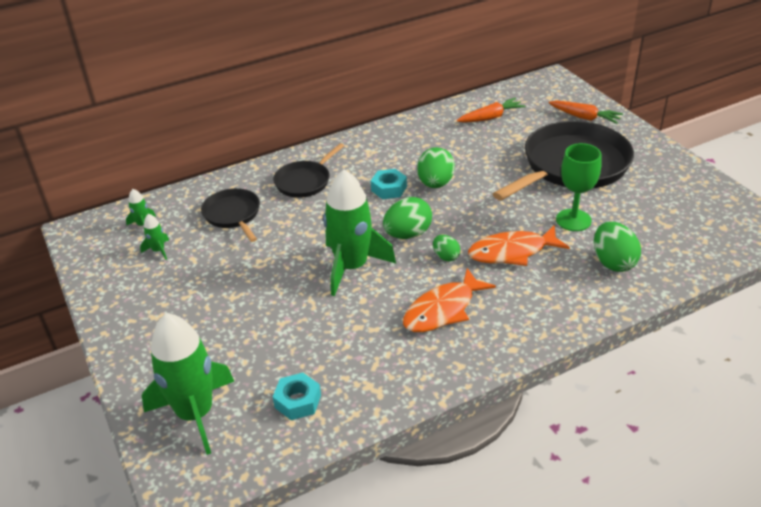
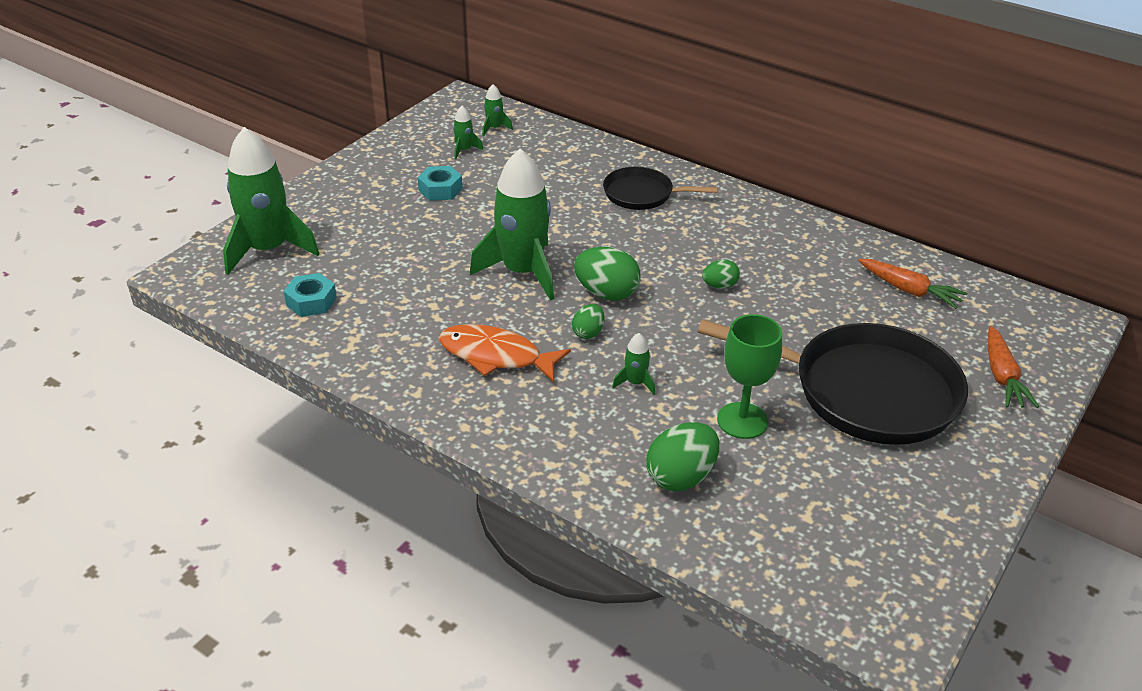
camera: 60 degrees right, 0 degrees up
black pan [201,188,260,242] -> none
turquoise nut [371,169,407,199] -> turquoise nut moved to [417,166,463,201]
green egg [417,147,455,188] -> green egg [702,259,740,289], size x0.57
orange fish [468,226,570,266] -> green rocket [612,333,655,395]

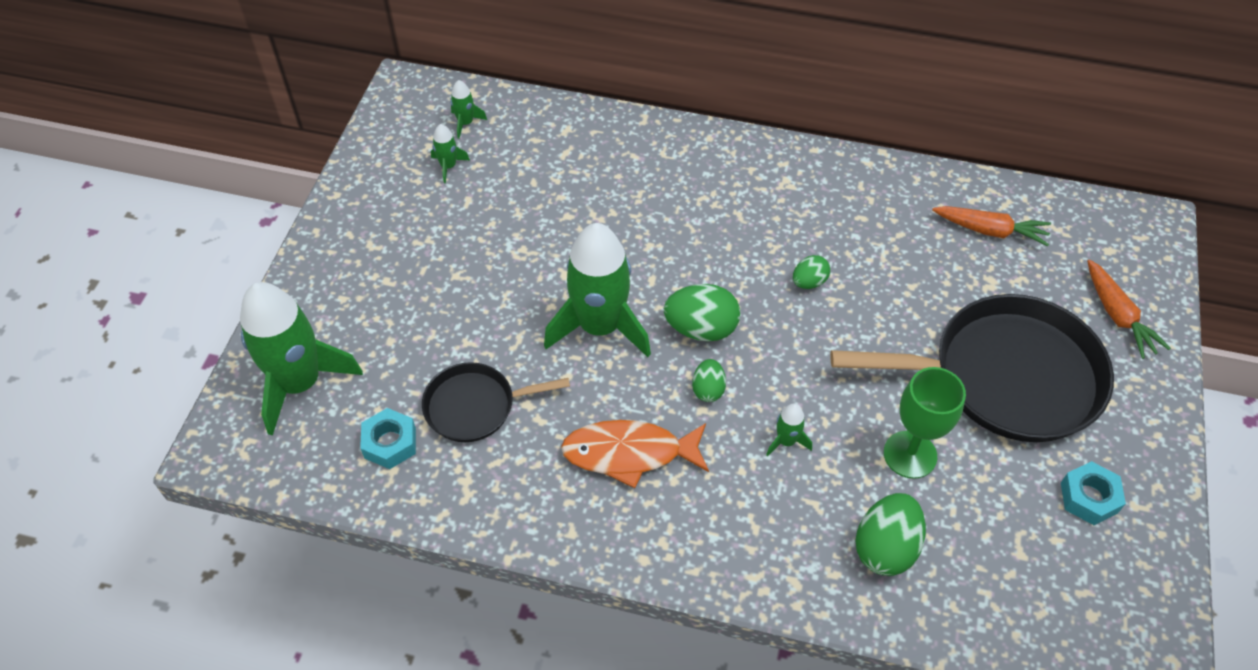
camera: 20 degrees left, 15 degrees up
turquoise nut [417,166,463,201] -> turquoise nut moved to [1061,461,1126,525]
black pan [603,167,718,210] -> black pan moved to [422,362,570,442]

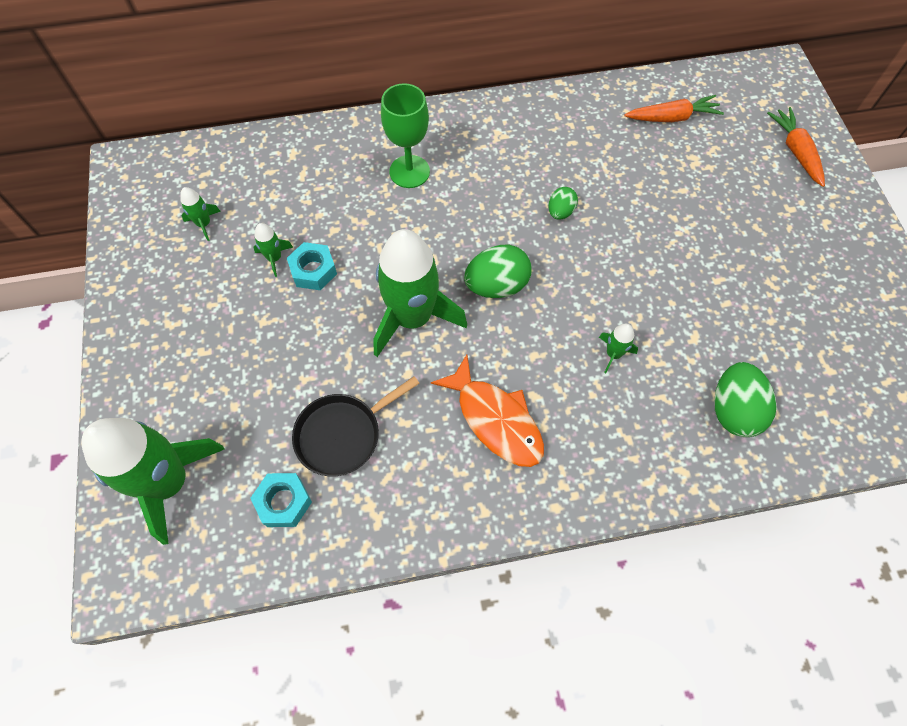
camera: 25 degrees left, 10 degrees up
green rocket [450,80,487,139] -> green rocket moved to [253,223,293,277]
orange fish [561,420,709,488] -> orange fish turned 105 degrees counterclockwise [431,355,544,467]
green egg [692,359,726,402] -> none
black pan [830,294,1114,442] -> none
green goblet [884,367,966,479] -> green goblet moved to [381,83,430,188]
turquoise nut [1061,461,1126,525] -> turquoise nut moved to [287,242,337,290]
orange carrot [1087,259,1171,359] -> orange carrot turned 150 degrees counterclockwise [767,107,825,187]

